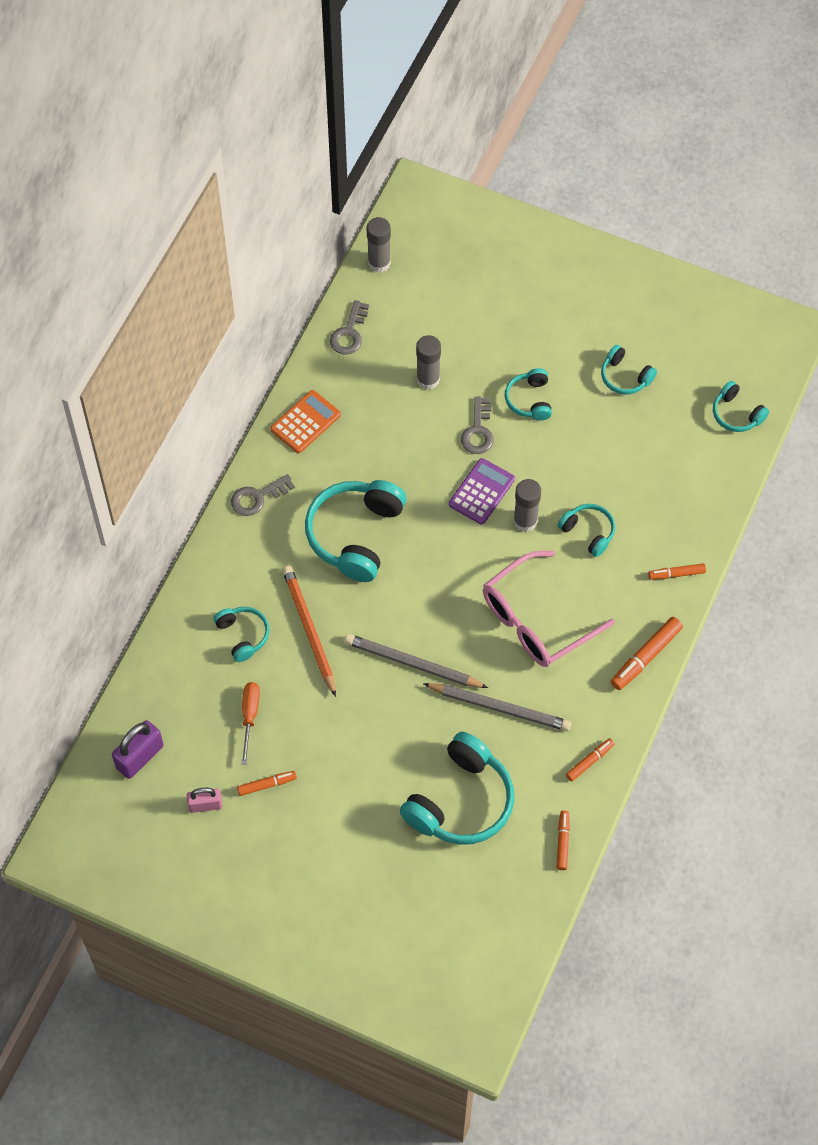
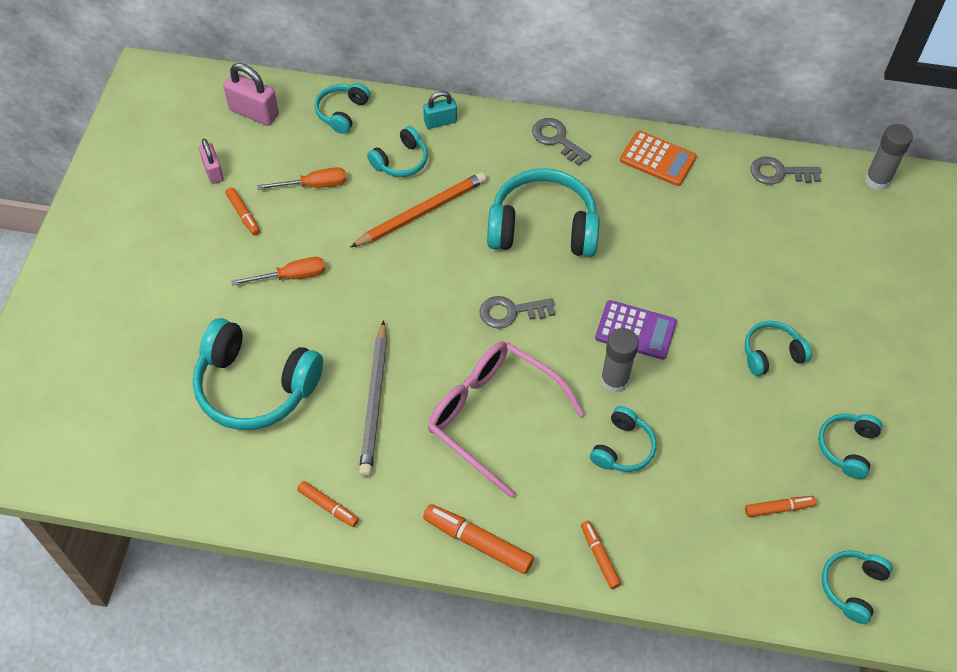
camera: 75 degrees right, 5 degrees down
purple padlock [112,720,163,779] -> pink padlock [223,63,279,126]
grey pencil [344,634,488,688] -> none
grey glue stick [416,335,441,390] -> none
grey key [461,397,494,454] -> grey key moved to [479,296,555,329]
orange marker [557,811,570,870] -> orange marker moved to [745,496,816,517]
none -> orange screwdriver [231,257,325,285]
none -> turquoise headphones [315,83,370,134]
none -> turquoise padlock [423,91,457,129]

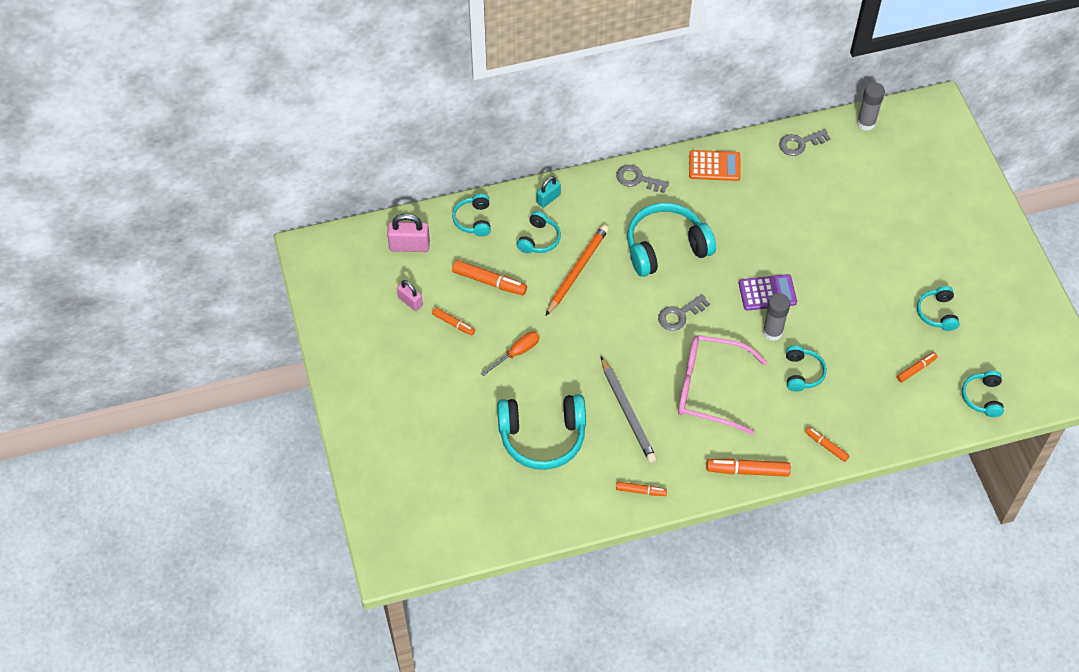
camera: 25 degrees left, 0 degrees up
orange screwdriver [257,167,347,190] -> orange marker [452,260,527,295]
turquoise headphones [745,321,812,376] -> none

